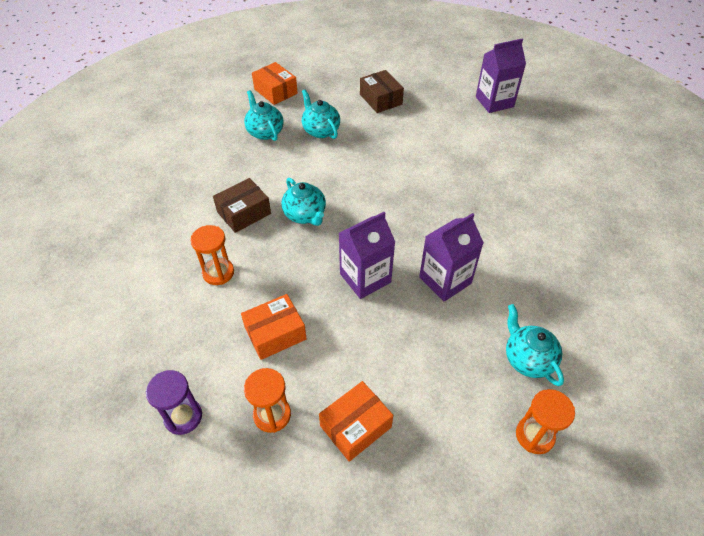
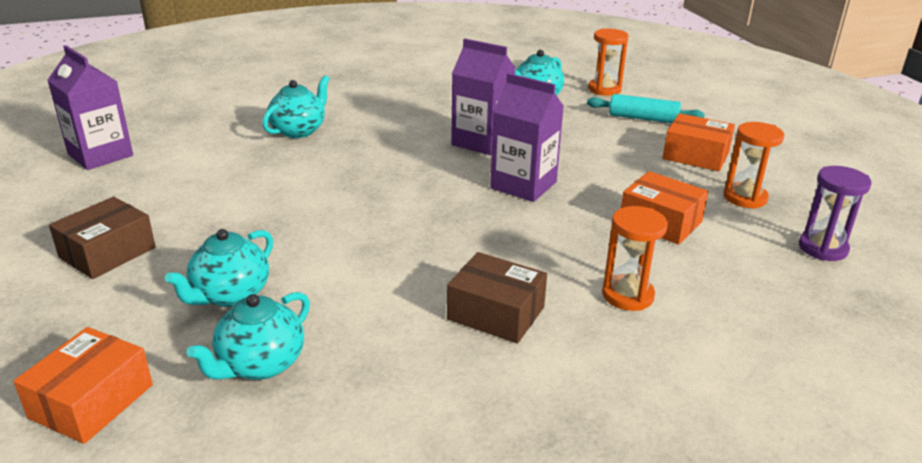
camera: 115 degrees left, 20 degrees down
turquoise teapot [281,178,326,226] -> turquoise teapot moved to [262,75,330,138]
none -> turquoise rolling pin [587,94,705,123]

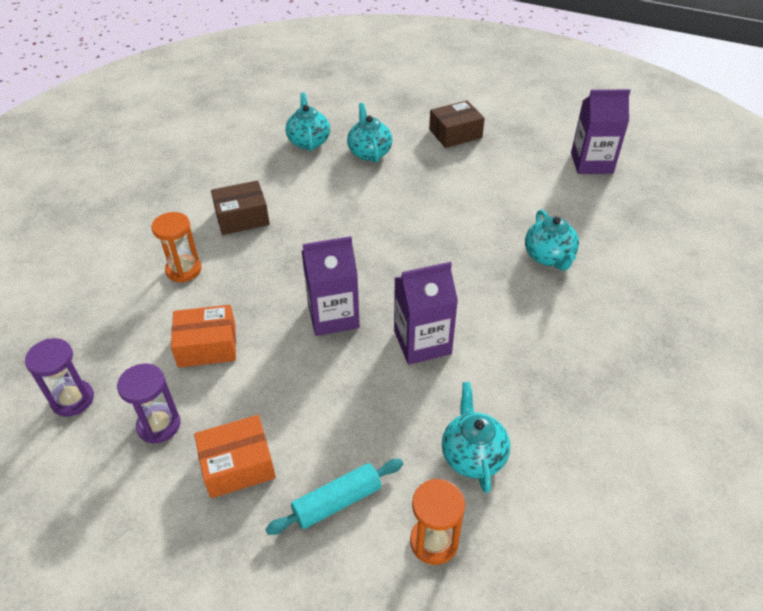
camera: 135 degrees right, 15 degrees up
orange box [13,327,153,444] -> none
brown box [49,197,156,279] -> brown box turned 75 degrees clockwise [429,100,485,148]
orange hourglass [724,122,784,209] -> purple hourglass [117,364,181,444]

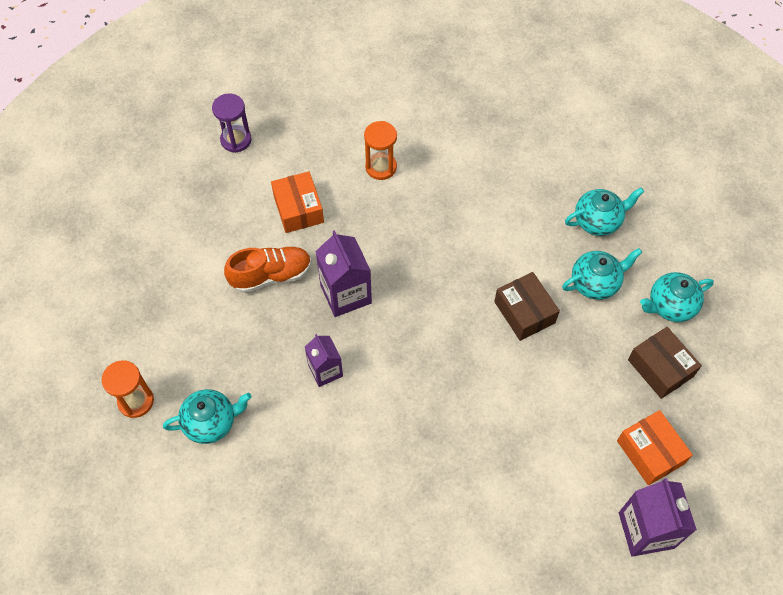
camera: 80 degrees right, 15 degrees up
purple hourglass [117,364,181,444] -> none
orange box [194,415,276,498] -> orange box moved to [617,410,693,485]
brown box [211,180,270,235] -> brown box moved to [494,272,560,341]
turquoise rolling pin [265,459,403,535] -> none
purple carton [394,262,458,365] -> purple carton [305,334,343,387], size x0.64
turquoise teapot [525,210,579,271] -> turquoise teapot moved to [640,272,714,322]
none -> orange shoe [224,246,311,293]

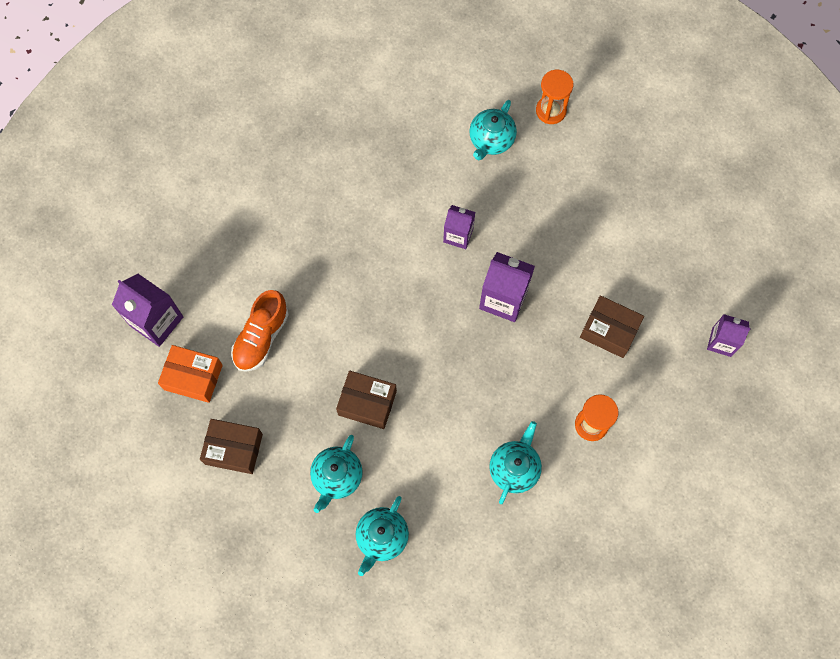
camera: 135 degrees right, 10 degrees up
purple hourglass [212,93,252,153] -> purple carton [707,314,751,357]
orange shoe [224,246,311,293] -> orange shoe moved to [231,290,289,372]
orange box [271,171,324,233] -> brown box [580,295,644,358]
turquoise teapot [640,272,714,322] -> turquoise teapot moved to [489,421,542,504]

